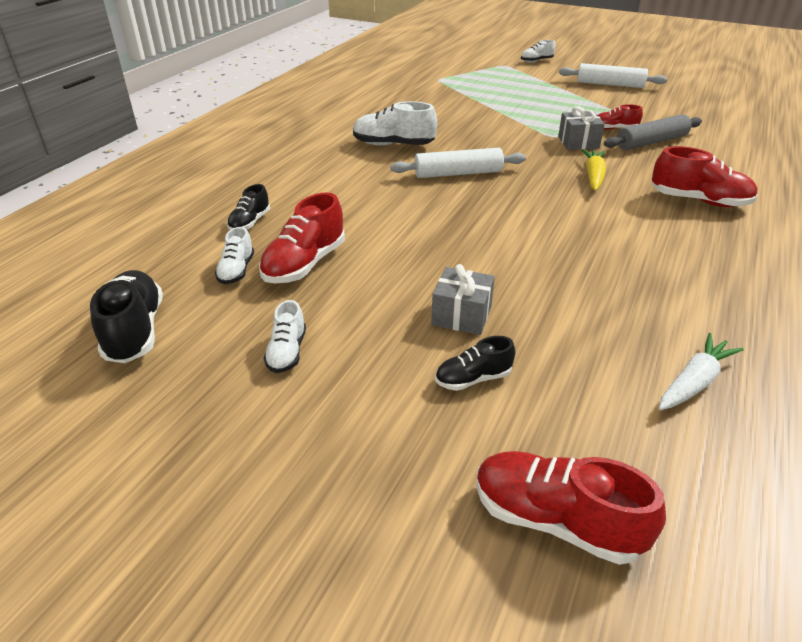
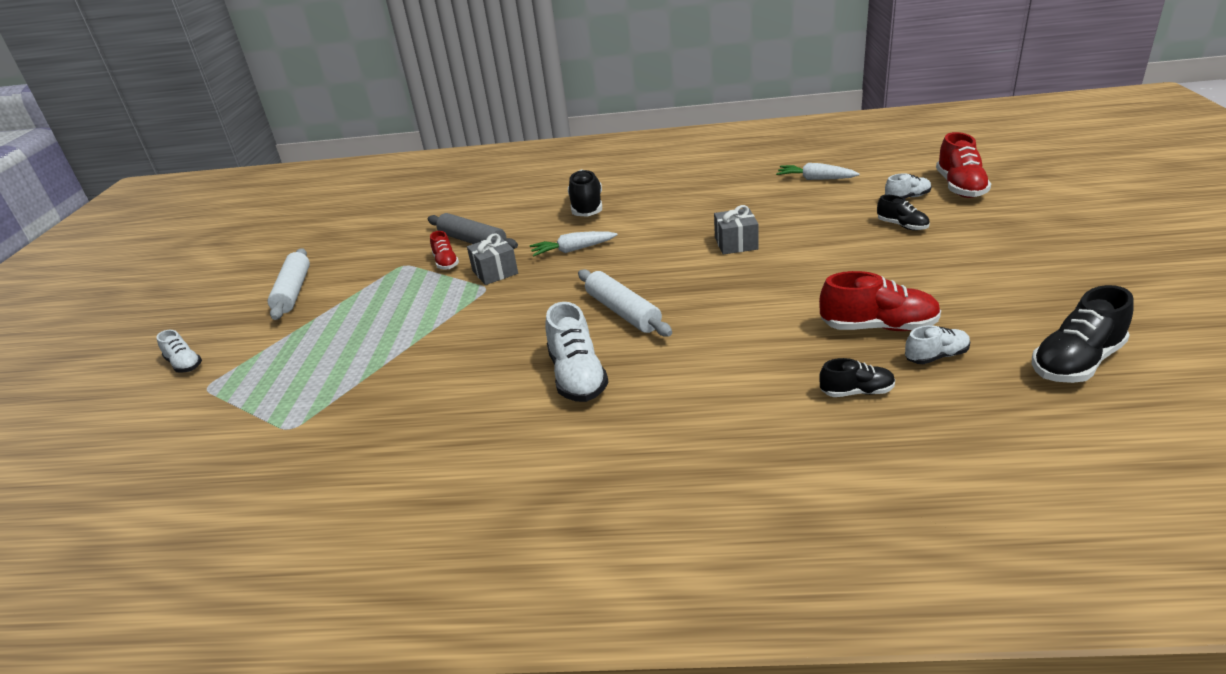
camera: 110 degrees left, 5 degrees down
white shoe [264,300,306,373] -> white shoe moved to [885,173,932,199]
grey gift [431,264,495,335] -> grey gift moved to [714,205,759,255]
yellow carrot [582,149,606,191] -> white carrot [530,231,618,257]
red shoe [652,146,758,207] -> black shoe [568,169,602,217]

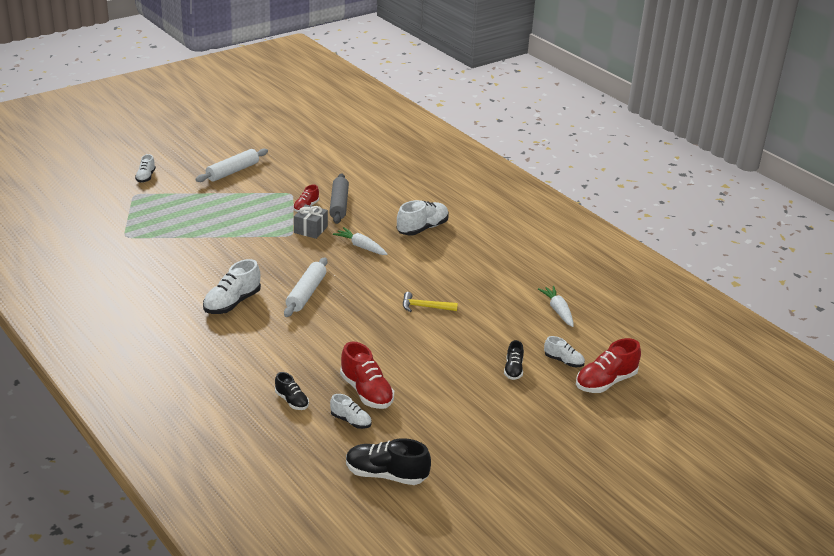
camera: 45 degrees right, 0 degrees up
black shoe [568,169,602,217] -> white shoe [397,200,449,236]
grey gift [714,205,759,255] -> yellow hammer [403,292,458,312]

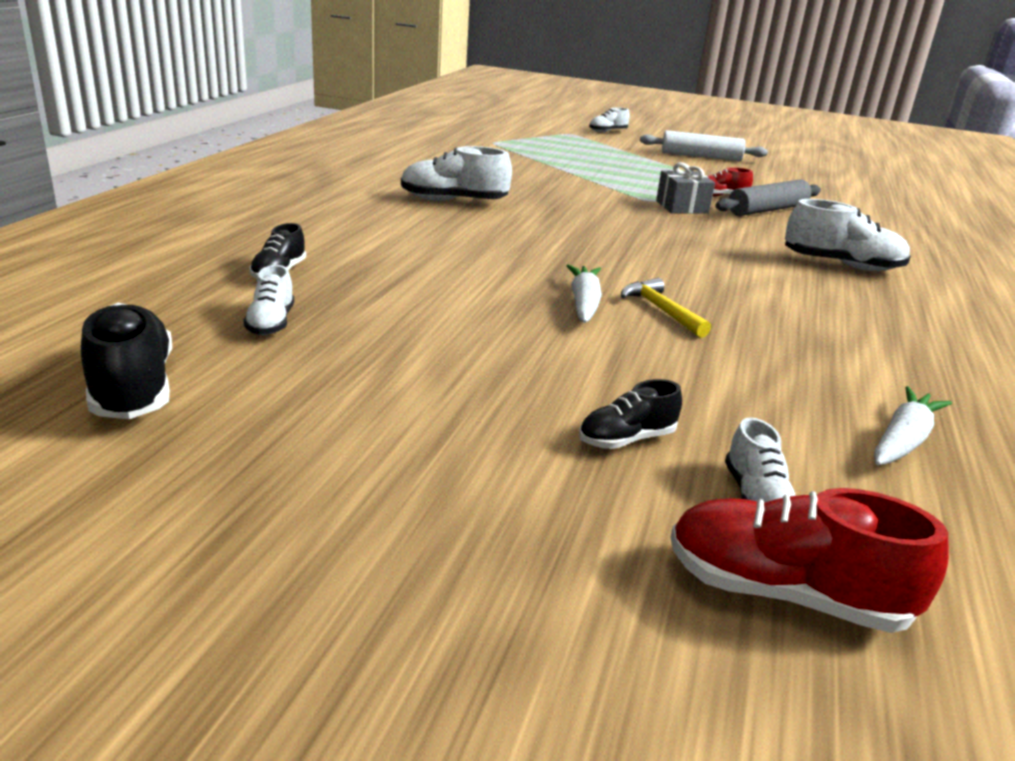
camera: 55 degrees right, 5 degrees down
white rolling pin [284,257,327,317] -> none
white carrot [333,227,387,255] -> white carrot moved to [566,264,602,323]
red shoe [340,341,394,409] -> none

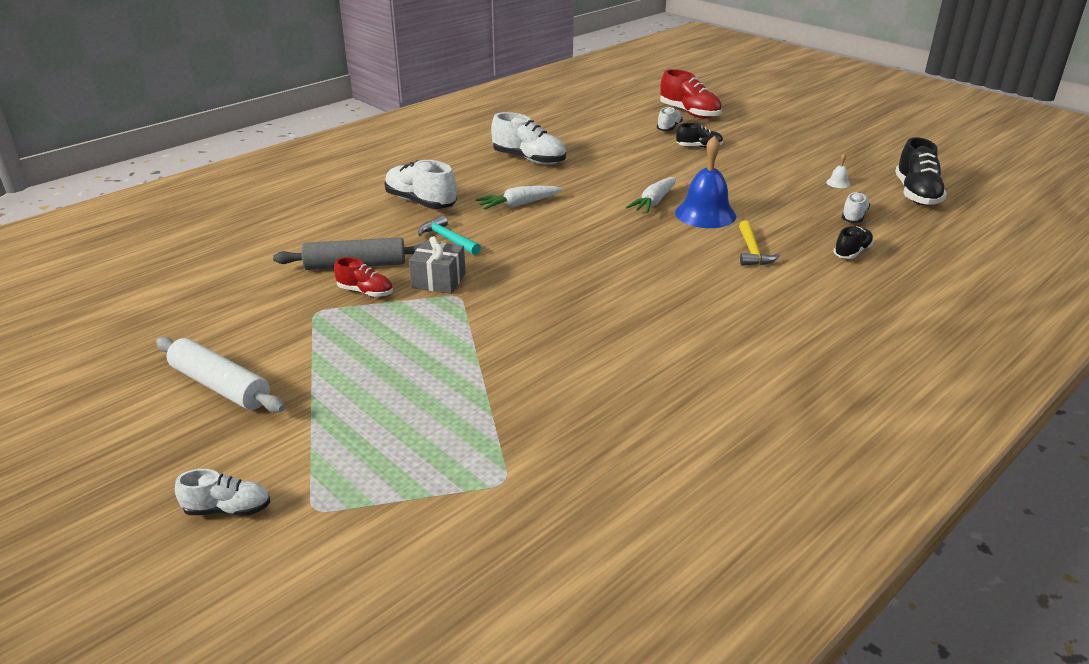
camera: 150 degrees left, 5 degrees up
white shoe [401,146,512,201] -> white shoe moved to [491,112,566,165]
yellow hammer [621,278,711,338] -> yellow hammer moved to [739,220,780,266]
white carrot [874,386,952,465] -> white carrot moved to [476,186,562,210]
none -> turquoise hammer [418,215,481,255]
none -> blue bell [675,135,736,228]
none -> white bell [826,154,850,188]

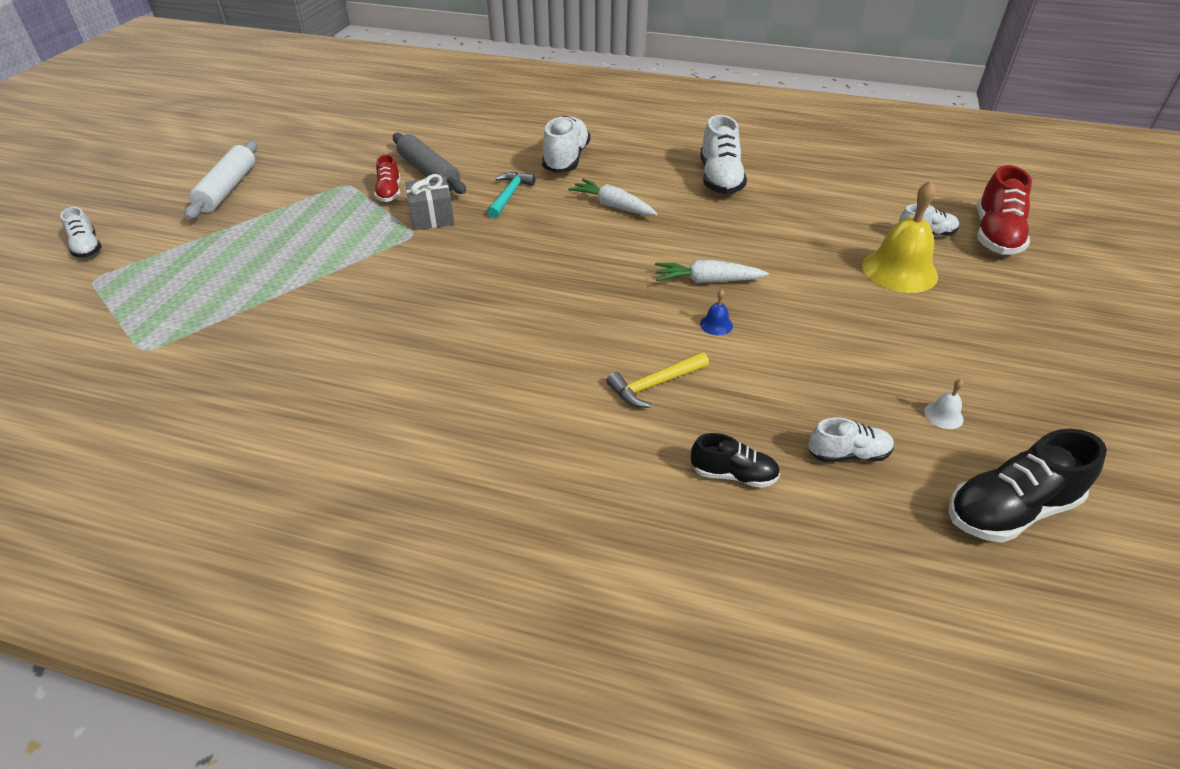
camera: 60 degrees right, 10 degrees up
blue bell [675,135,736,228] -> blue bell [700,289,733,335], size x0.41
black shoe [676,123,723,148] -> yellow bell [862,181,938,293]

